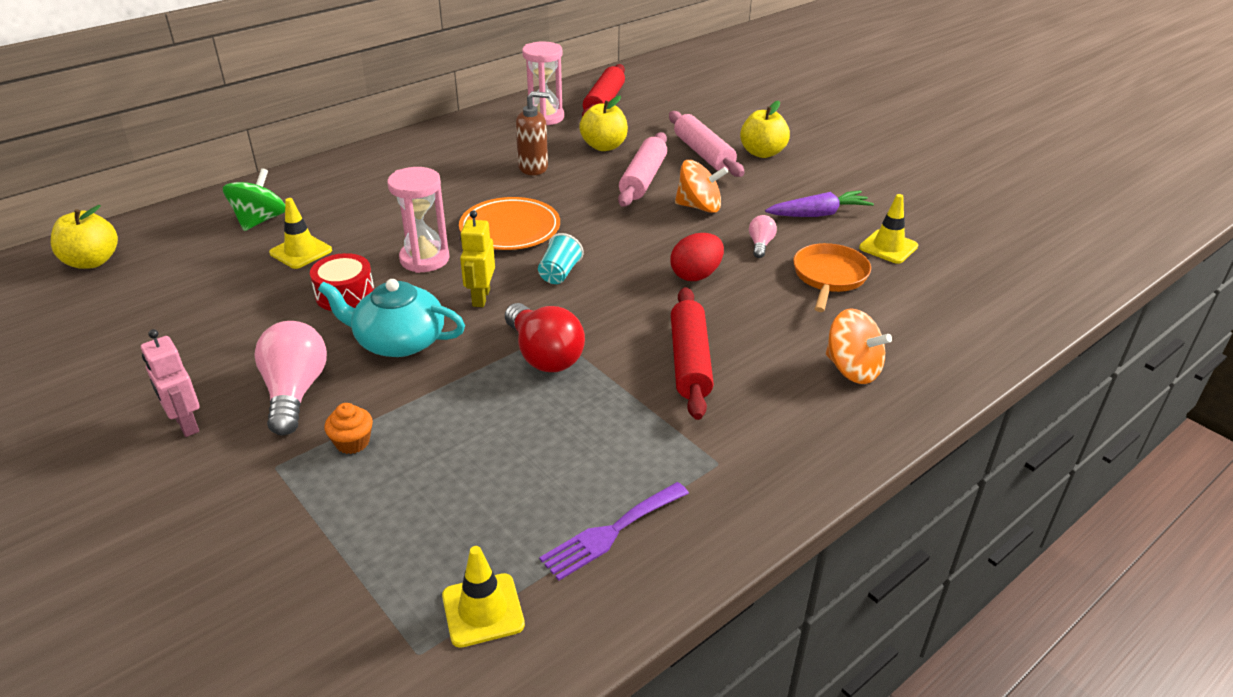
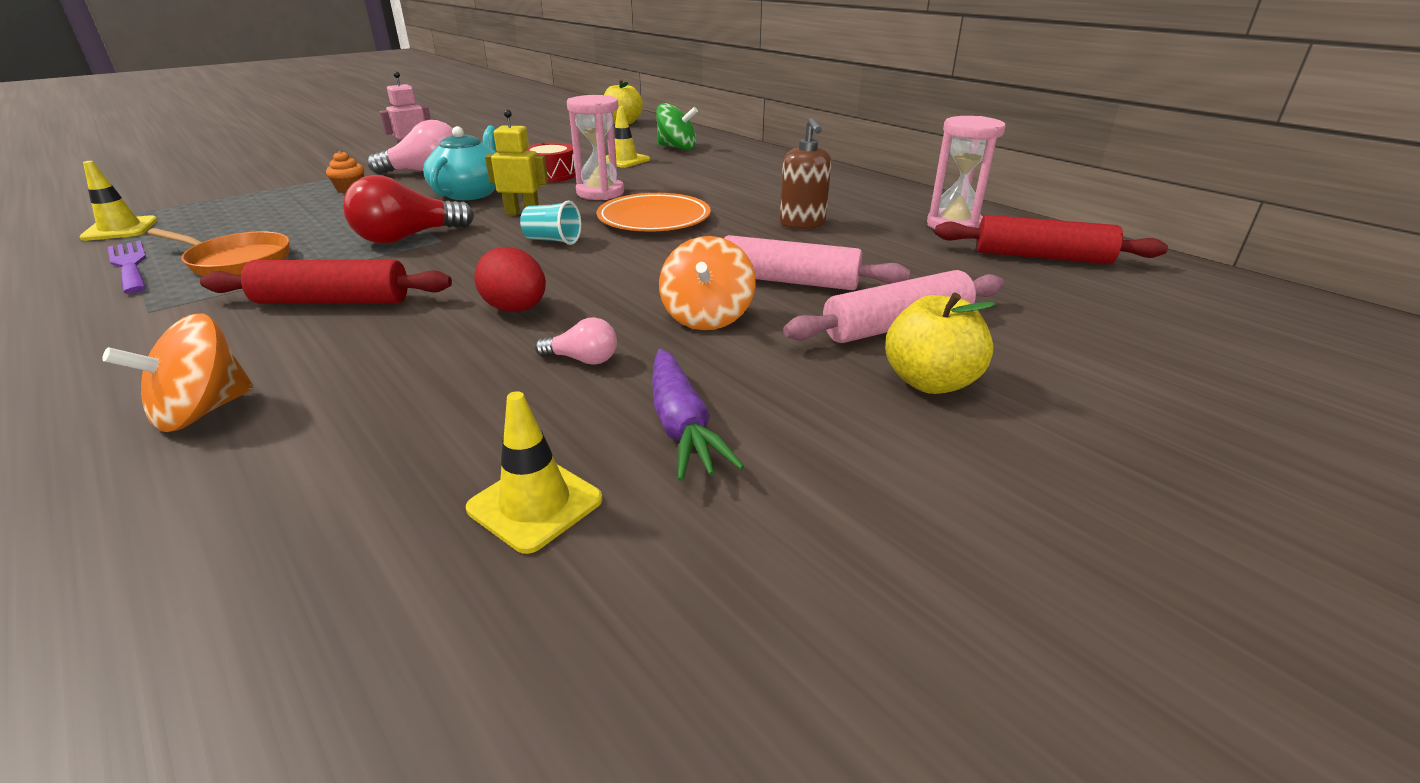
camera: 90 degrees right, 5 degrees down
yellow apple [579,96,628,151] -> none
orange pan [793,243,871,312] -> orange pan moved to [148,228,290,276]

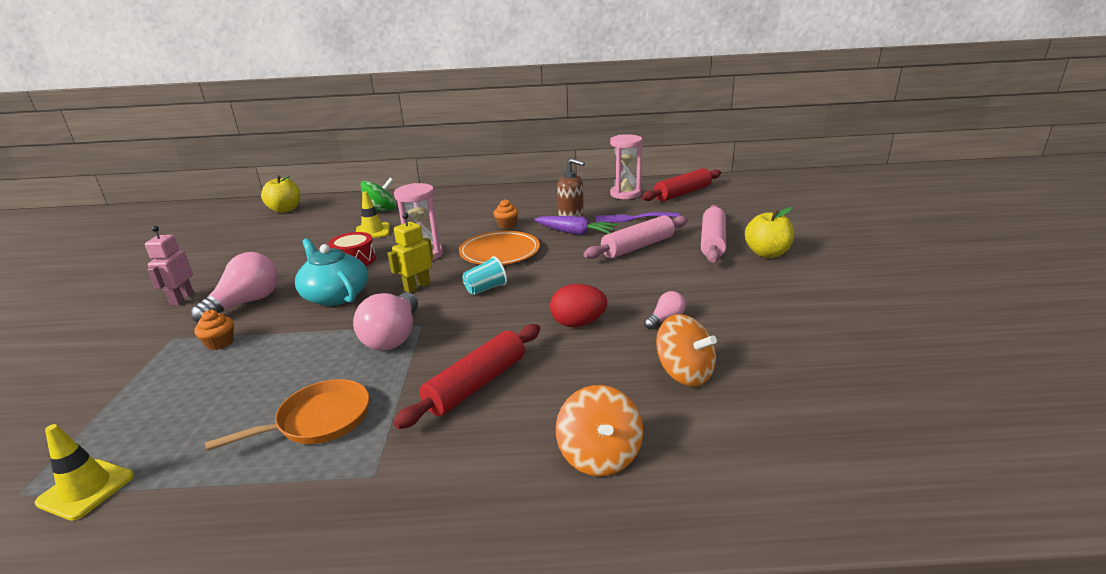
camera: 50 degrees left, 5 degrees down
purple fork [108,241,147,294] -> purple fork moved to [595,212,680,223]
red light bulb [343,175,474,244] -> pink light bulb [353,292,418,351]
yellow traffic cone [466,391,603,554] -> none
purple carrot [652,349,744,481] -> purple carrot moved to [534,216,617,235]
orange spinning top [659,236,756,330] -> orange spinning top moved to [656,314,717,387]
none -> orange cupcake [493,199,518,229]

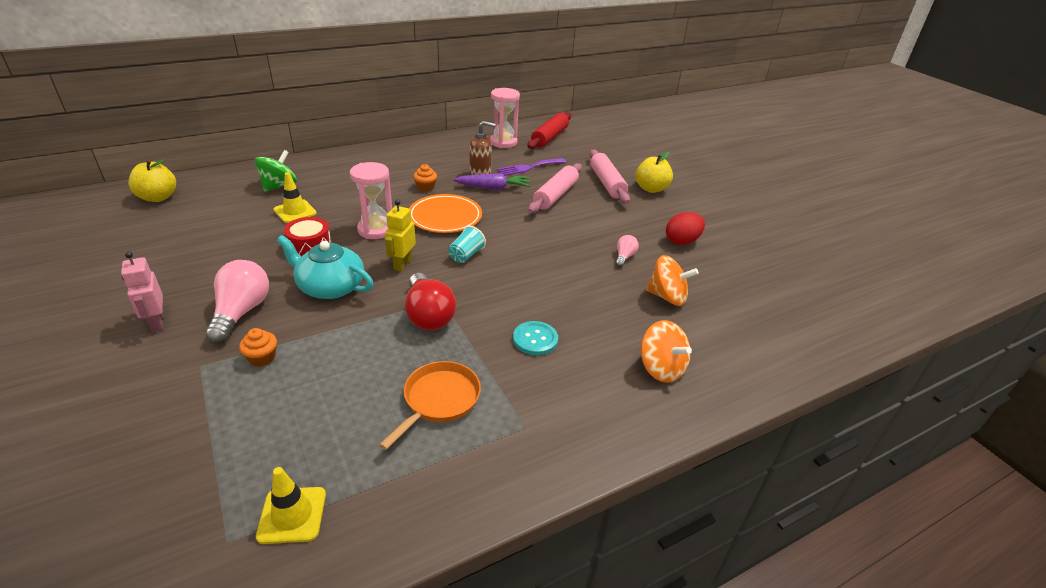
camera: 30 degrees left, 10 degrees up
pink light bulb [353,292,418,351] -> red light bulb [405,273,456,330]
red rolling pin [393,324,540,429] -> turquoise button [513,321,558,355]
red egg [550,284,607,327] -> red egg moved to [666,212,705,245]

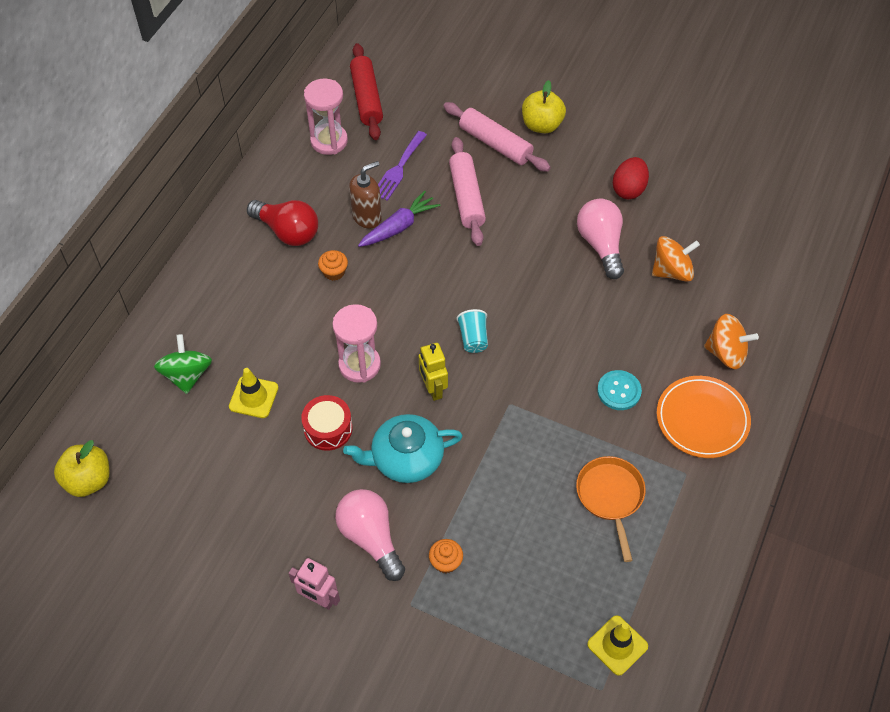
camera: 35 degrees left, 20 degrees up
red light bulb [405,273,456,330] -> red light bulb moved to [247,200,318,246]
orange plate [409,194,482,233] -> orange plate moved to [657,376,751,458]
pink light bulb [615,235,639,267] -> pink light bulb [577,199,624,279], size x1.97

